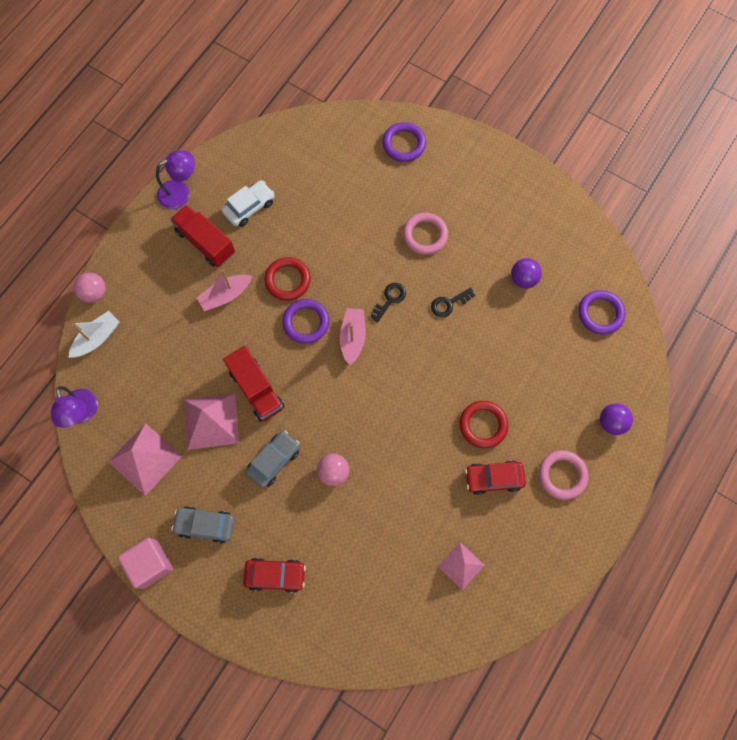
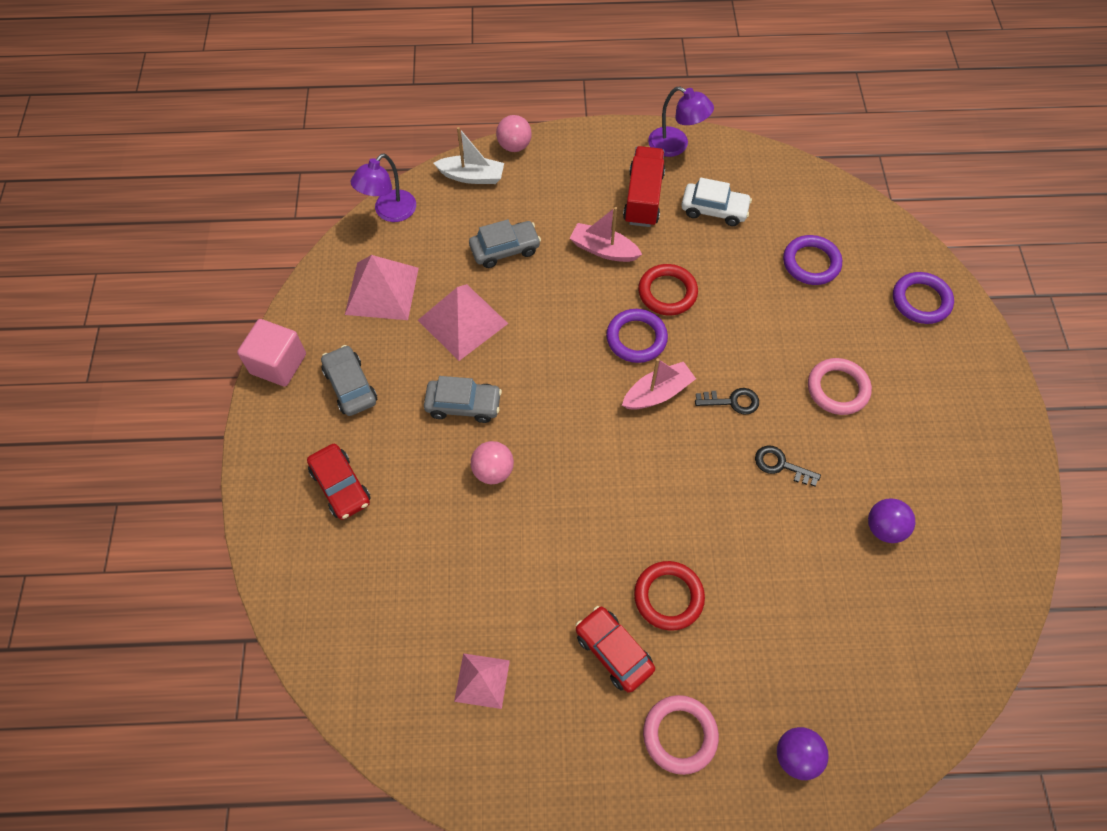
camera: 55 degrees right, 10 degrees down
red truck [223,346,285,422] -> none
purple ring [578,290,626,334] -> purple ring moved to [783,235,842,285]
none -> grey car [469,219,541,268]

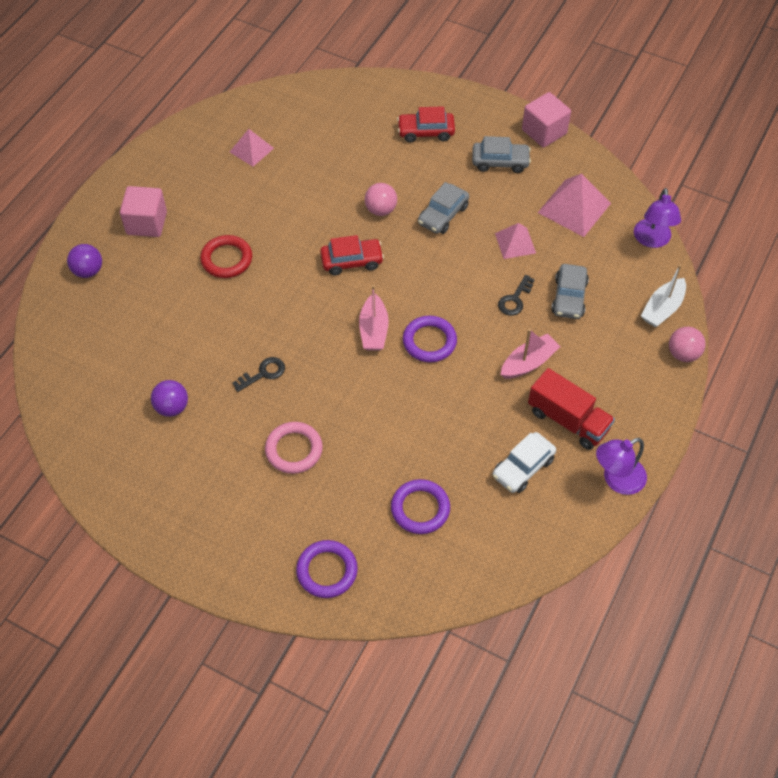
camera: 120 degrees right, 5 degrees down
purple lamp [351,153,416,222] -> purple lamp turned 150 degrees counterclockwise [634,188,681,248]
pink pyramid [418,284,508,361] -> pink pyramid [495,223,536,259], size x0.61
red car [576,606,655,693] -> red car moved to [320,235,384,275]
red ring [638,264,698,315] -> none
pink ring [643,695,719,775] -> pink cube [120,186,167,237]
black key [695,388,759,414] -> black key moved to [498,275,535,316]

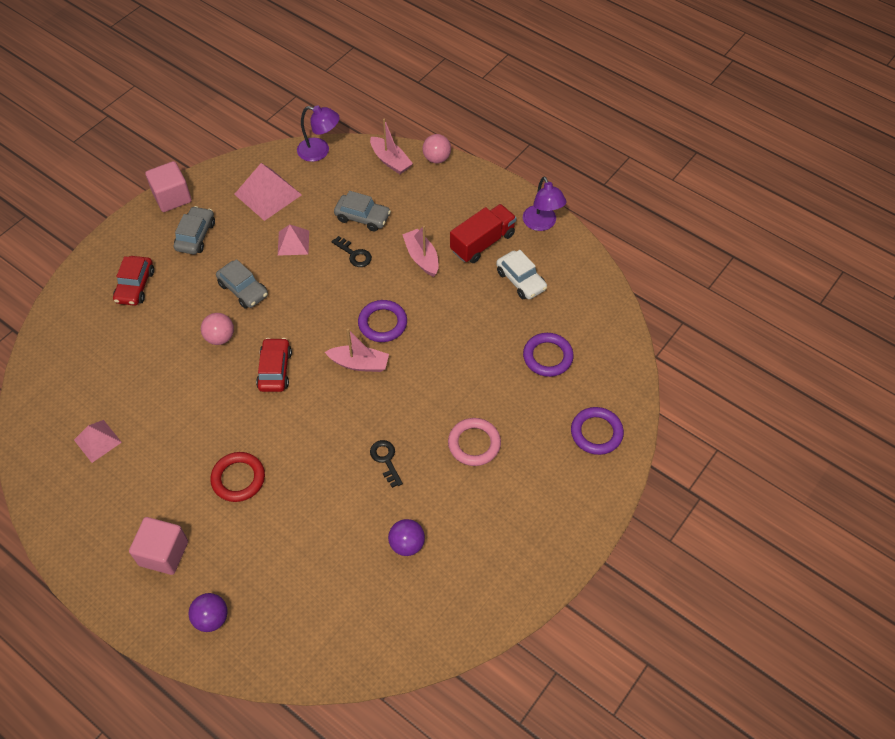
camera: 80 degrees left, 0 degrees up
white boat [641,264,686,327] -> pink boat [370,119,413,174]

